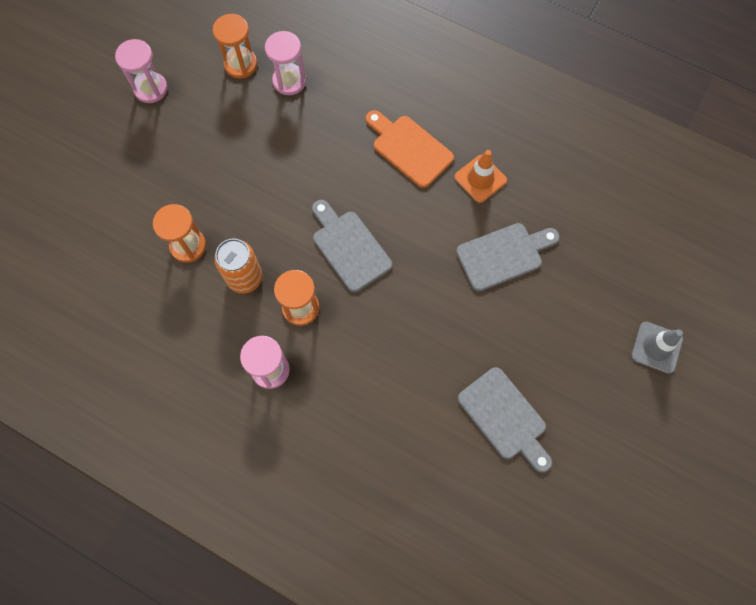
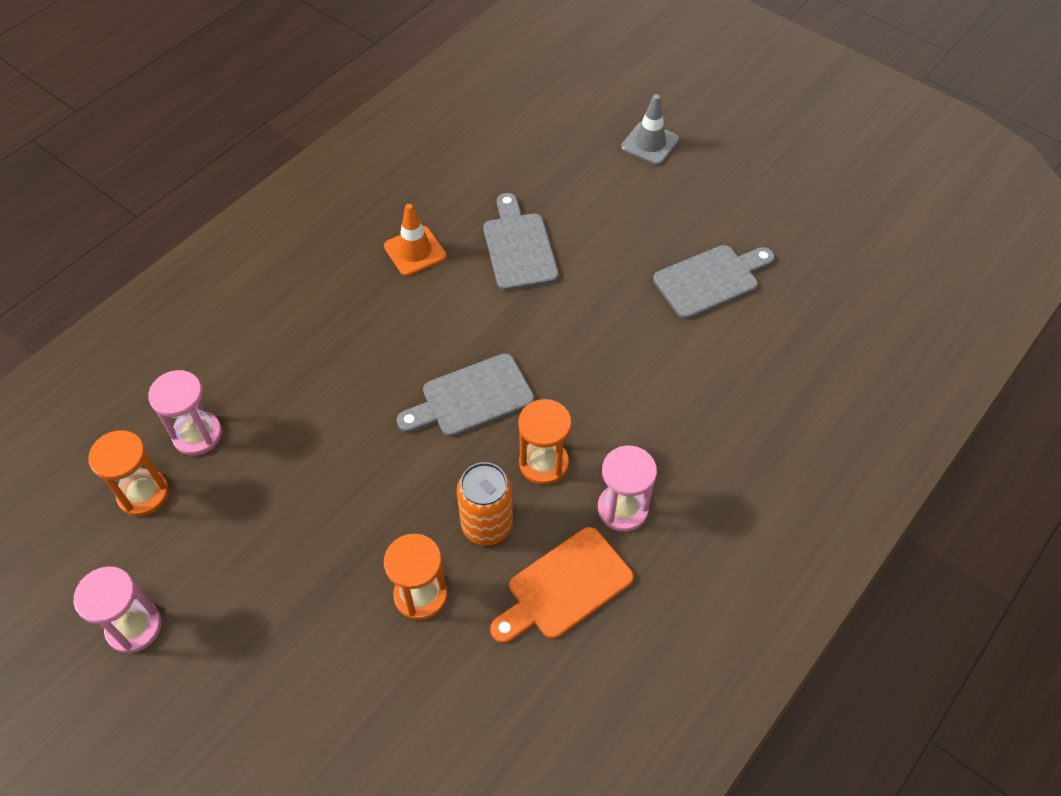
camera: 80 degrees left, 15 degrees down
orange cutting board [366,110,454,188] -> orange cutting board moved to [490,527,634,644]

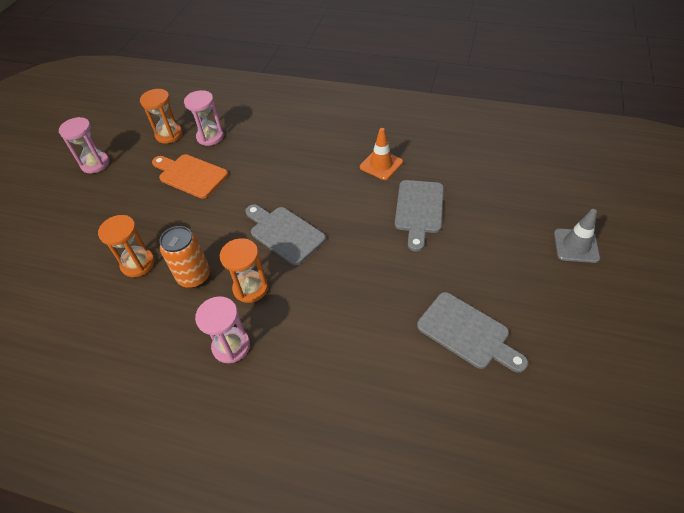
camera: 70 degrees right, 5 degrees down
grey cutting board [484,193,559,291] -> grey cutting board turned 135 degrees clockwise [395,180,444,251]
orange cutting board [490,527,634,644] -> orange cutting board moved to [152,154,228,199]

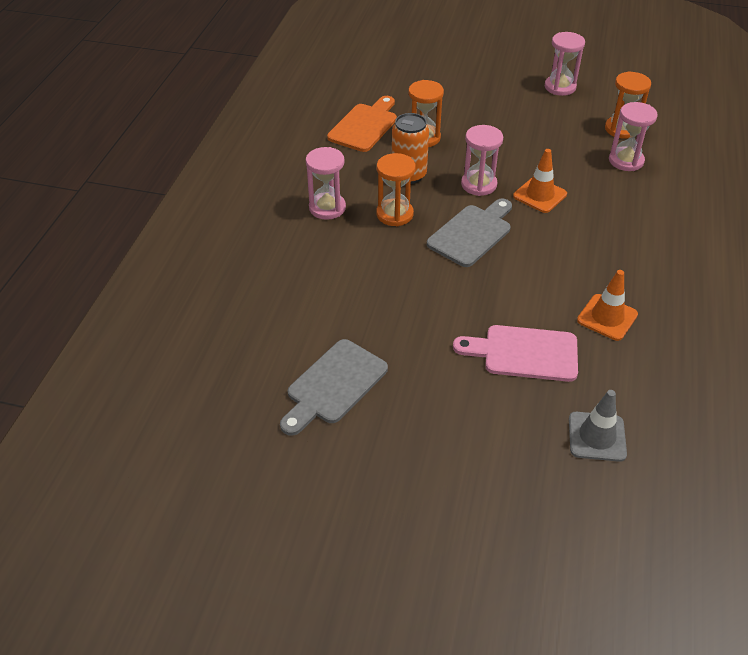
camera: 85 degrees right, 5 degrees down
orange cutting board [152,154,228,199] -> orange cutting board moved to [327,96,397,152]
grey cutting board [395,180,444,251] -> pink cutting board [453,325,578,382]
grey traffic cone [554,209,600,263] -> grey traffic cone moved to [569,390,627,462]
none -> pink hourglass [461,125,503,196]
none -> orange traffic cone [513,149,567,213]

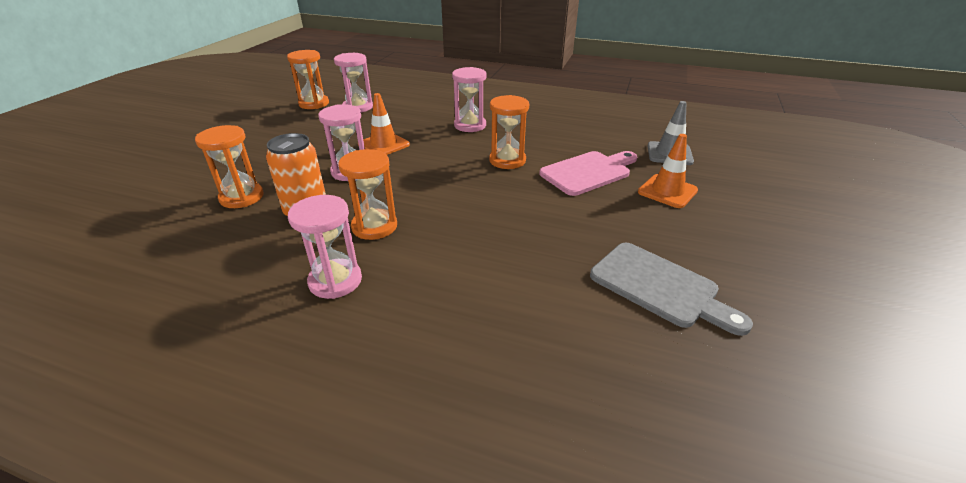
camera: 85 degrees left, 10 degrees down
orange cutting board [327,96,397,152] -> none
grey cutting board [427,198,512,267] -> none
pink cutting board [453,325,578,382] -> pink cutting board turned 135 degrees counterclockwise [539,151,638,196]
pink hourglass [545,32,585,96] -> pink hourglass moved to [452,67,486,132]
orange traffic cone [577,270,638,341] -> orange traffic cone moved to [638,134,698,208]
none -> orange hourglass [489,95,529,169]

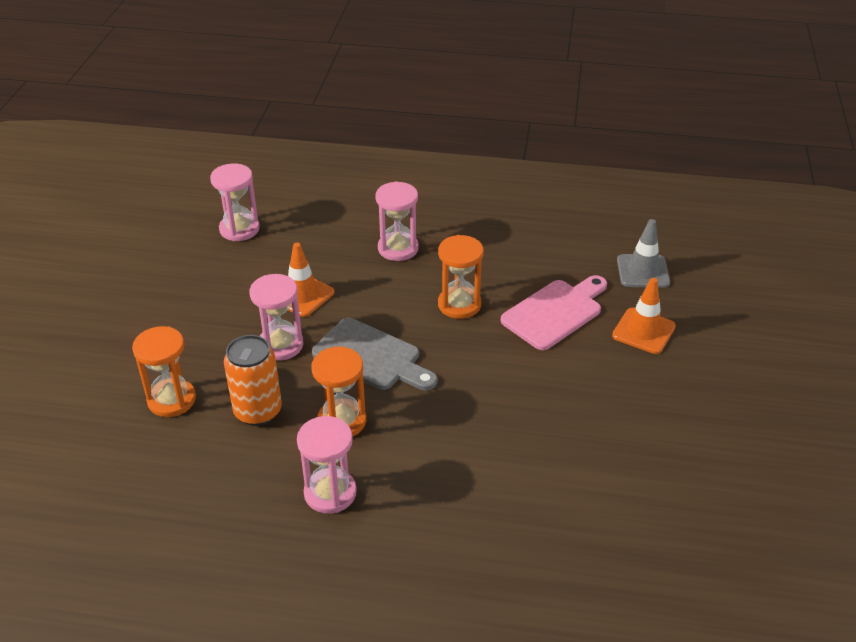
camera: 10 degrees left, 5 degrees up
orange hourglass [287,50,329,109] -> none
grey cutting board [590,243,753,336] -> grey cutting board moved to [312,318,437,390]

